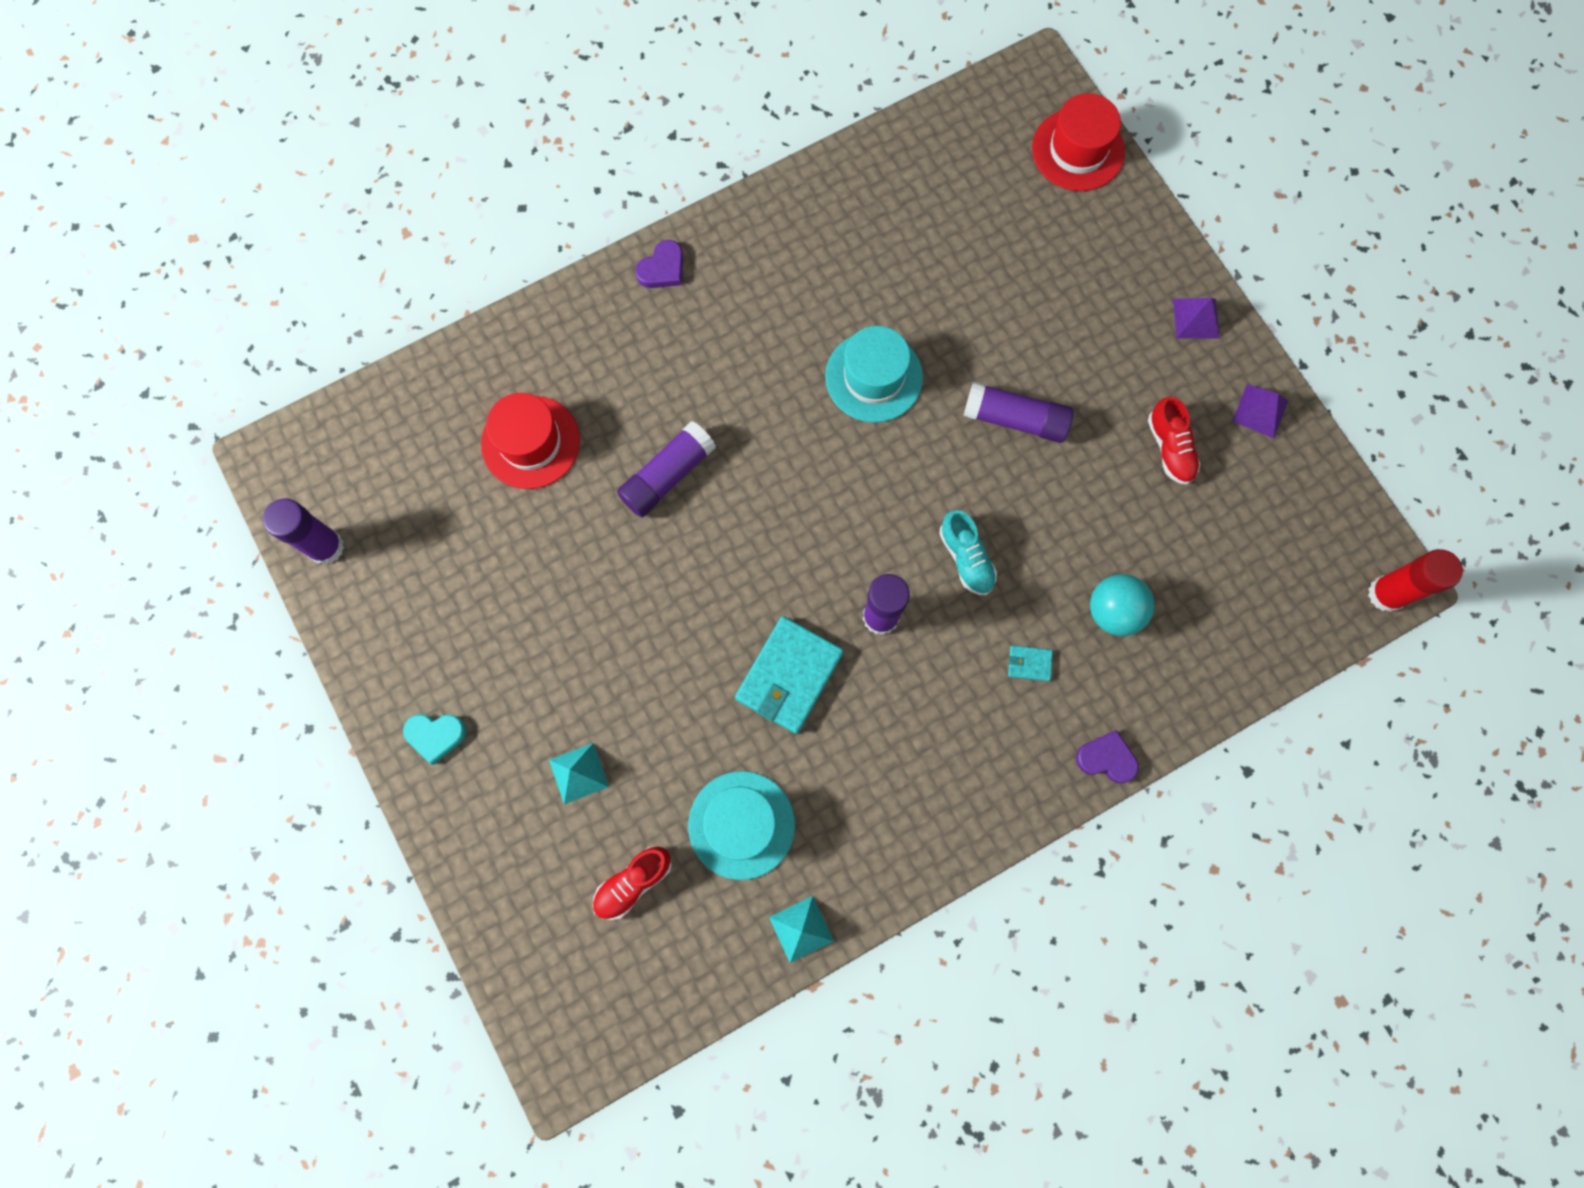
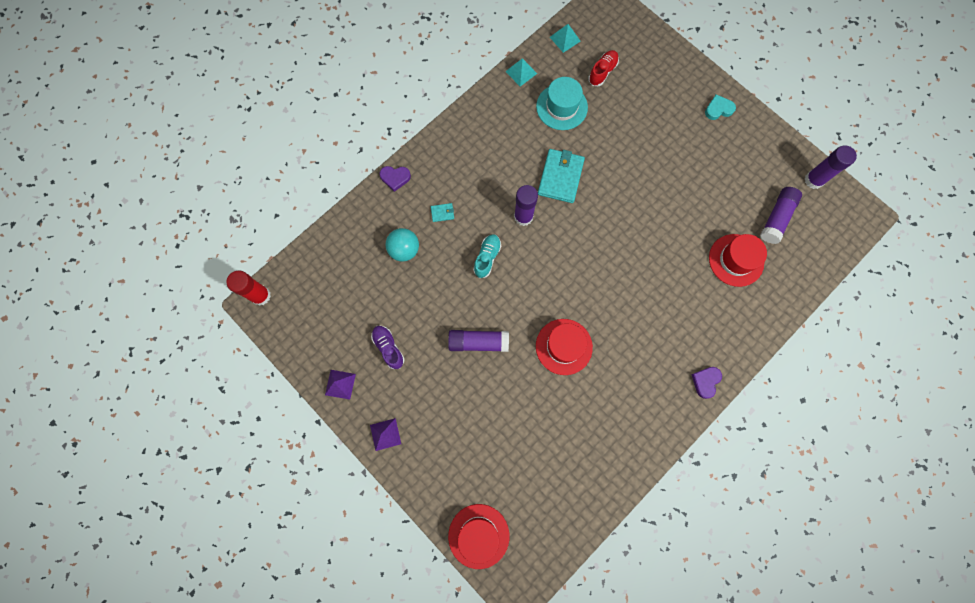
camera: 165 degrees right, 0 degrees up
turquoise pyramid [549,743,609,804] -> turquoise pyramid moved to [550,24,580,53]
purple glue stick [617,421,716,517] -> purple glue stick moved to [760,187,802,244]
turquoise hat [825,326,923,423] -> red hat [536,319,593,375]
turquoise shoe [939,510,997,595] -> turquoise shoe turned 60 degrees clockwise [473,234,501,278]
red shoe [1148,397,1200,485] -> purple shoe [371,325,404,369]

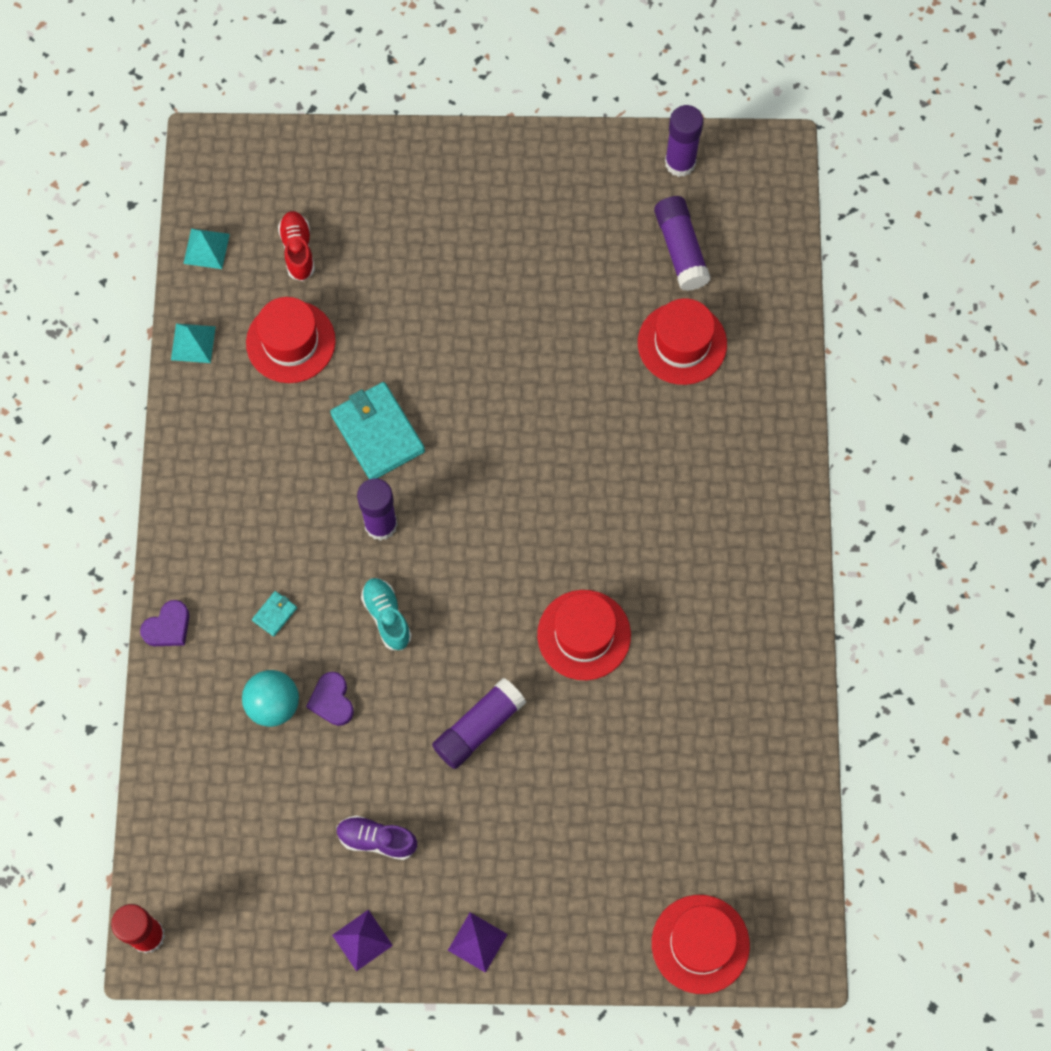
camera: 45 degrees left, 5 degrees down
turquoise hat [536,77,588,130] -> red hat [246,297,336,383]
purple heart [691,367,722,399] -> purple heart moved to [306,672,354,726]
turquoise heart [705,94,736,120] -> none

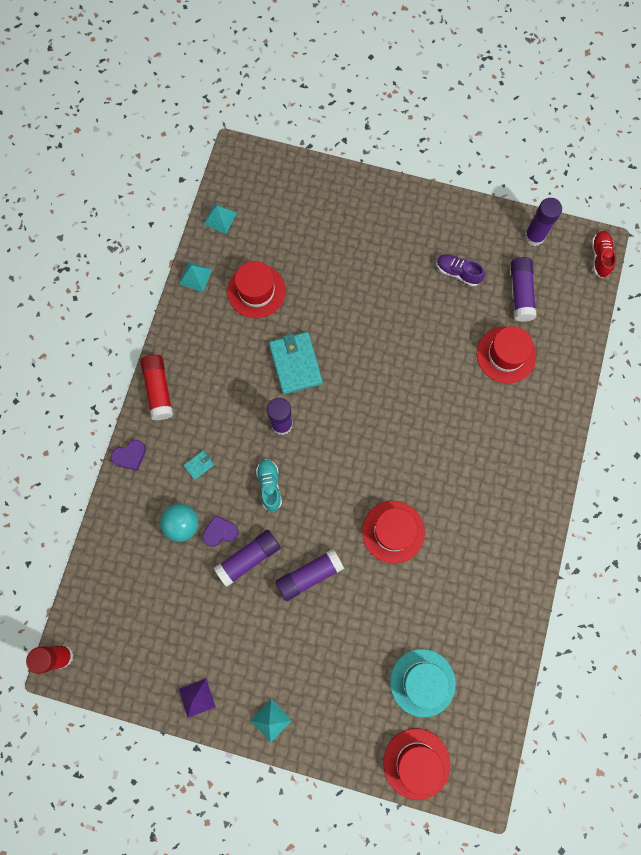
camera: 15 degrees right, 5 degrees up
red shoe [278,211,315,281] -> red shoe moved to [592,231,616,278]
purple heart [306,672,354,726] -> purple heart turned 75 degrees clockwise [203,515,239,547]
purple shoe [336,815,417,860] -> purple shoe moved to [437,254,485,286]
purple pyramid [448,912,508,973] -> turquoise pyramid [250,699,292,743]
none -> red glue stick [140,355,173,420]
none -> purple glue stick [214,530,281,587]
none -> turquoise hat [390,649,456,717]

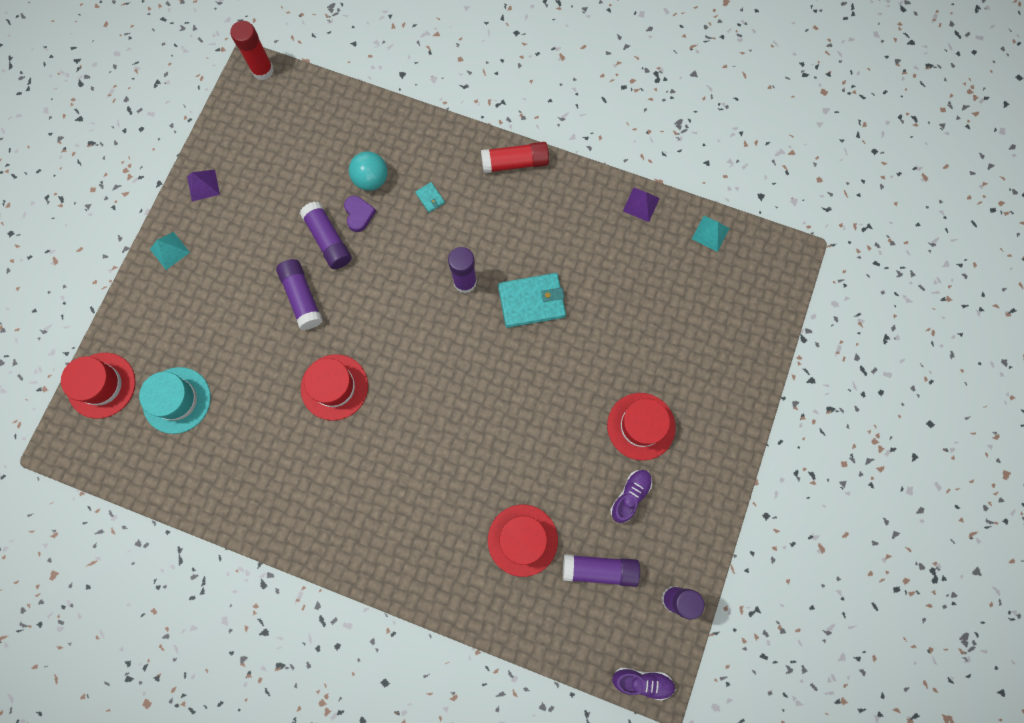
camera: 95 degrees right, 0 degrees up
purple heart [111,440,146,471] -> none
turquoise pyramid [179,261,212,292] -> purple pyramid [623,187,660,222]
red hat [228,261,286,318] -> red hat moved to [607,393,676,461]
turquoise shoe [256,459,282,512] -> none
red shoe [592,231,616,278] -> purple shoe [612,667,675,701]

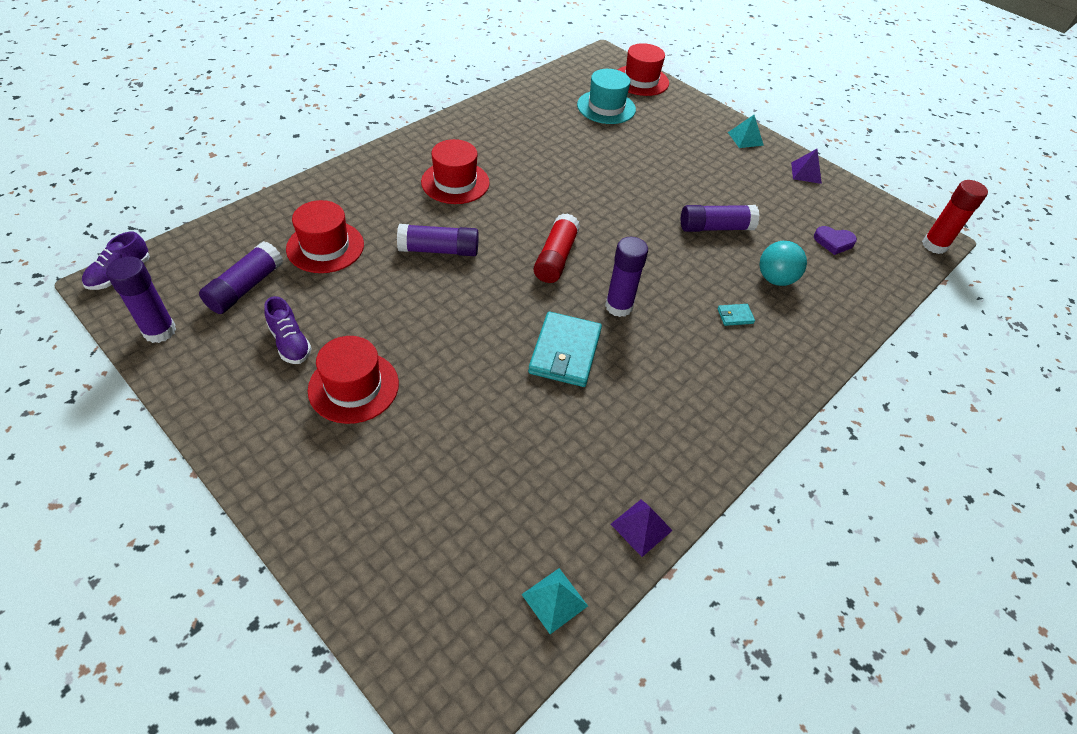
camera: 110 degrees right, 25 degrees down
purple glue stick [276,259,323,330] -> purple glue stick moved to [397,224,479,256]
red hat [301,354,368,420] -> red hat moved to [421,139,490,204]
purple heart [344,196,376,232] -> purple heart moved to [814,226,857,255]
red glue stick [481,142,549,173] -> red glue stick moved to [534,213,580,283]

